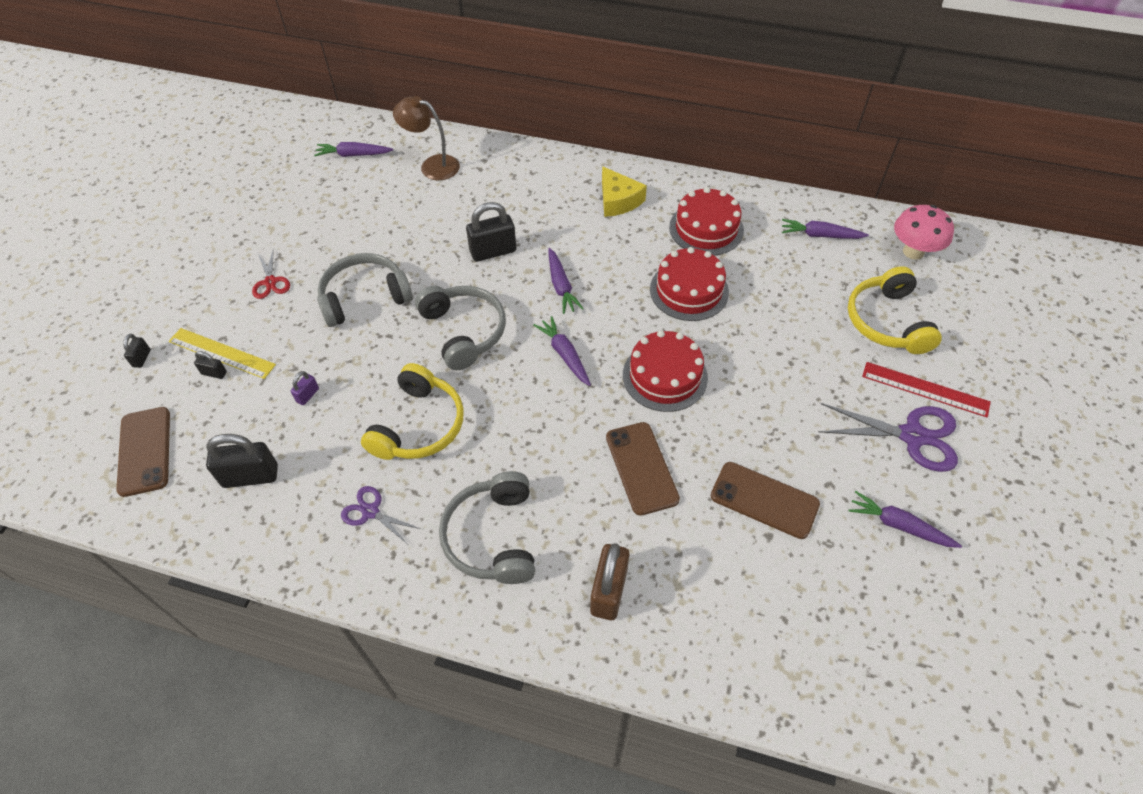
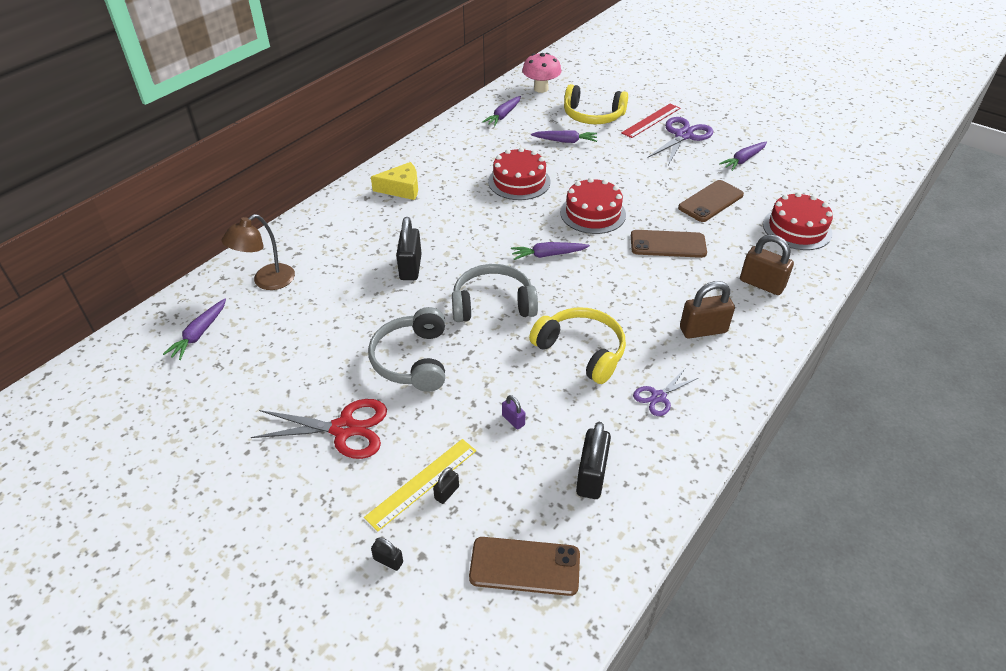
camera: 70 degrees left, 10 degrees down
red scissors [252,248,290,299] -> red scissors [251,399,387,459], size x1.77
grey headphones [439,471,535,584] -> brown padlock [680,281,735,339]
purple carrot [548,248,584,314] -> purple carrot moved to [531,130,597,143]
red cake [669,187,744,256] -> red cake moved to [763,192,833,250]

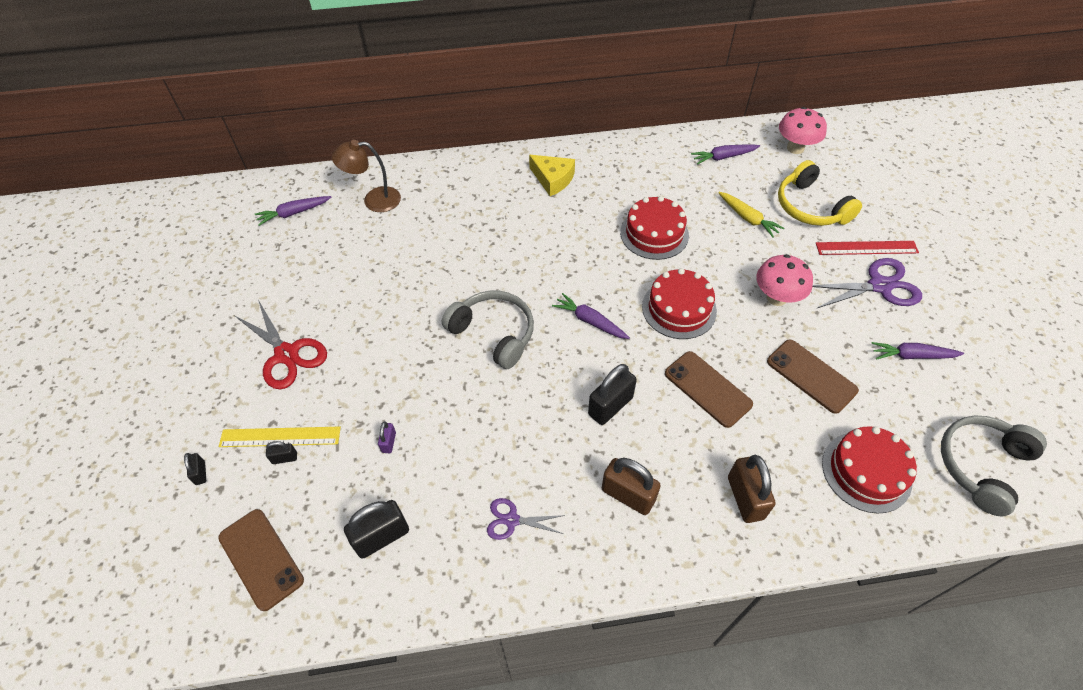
camera: 45 degrees right, 10 degrees up
grey headphones [368,307,445,392] -> grey headphones moved to [941,415,1047,516]
black padlock [396,217,422,280] -> black padlock moved to [588,364,637,425]
yellow headphones [529,307,626,384] -> none
purple carrot [531,130,597,143] -> yellow carrot [718,192,784,238]
brown phone [678,180,744,222] -> brown phone turned 45 degrees clockwise [767,340,859,414]
none -> pink mushroom [756,254,813,306]

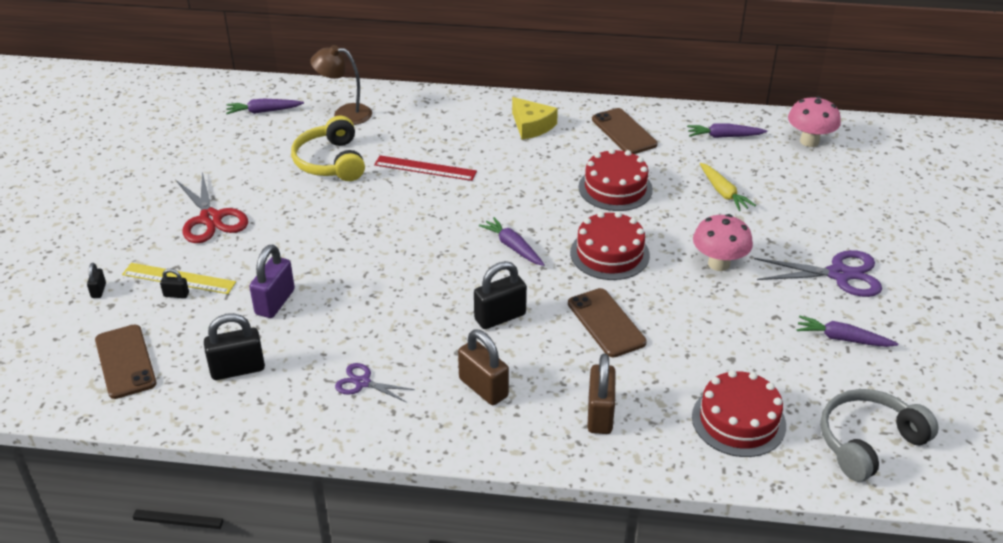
camera: 15 degrees right, 15 degrees down
purple padlock [378,421,396,453] -> purple padlock [249,245,295,318], size x2.02
grey headphones [442,291,534,369] -> none
brown phone [767,340,859,414] -> brown phone moved to [592,108,658,154]
yellow headphones [778,160,862,226] -> yellow headphones moved to [291,116,365,181]
red ruler [816,241,919,255] -> red ruler moved to [374,155,477,181]

